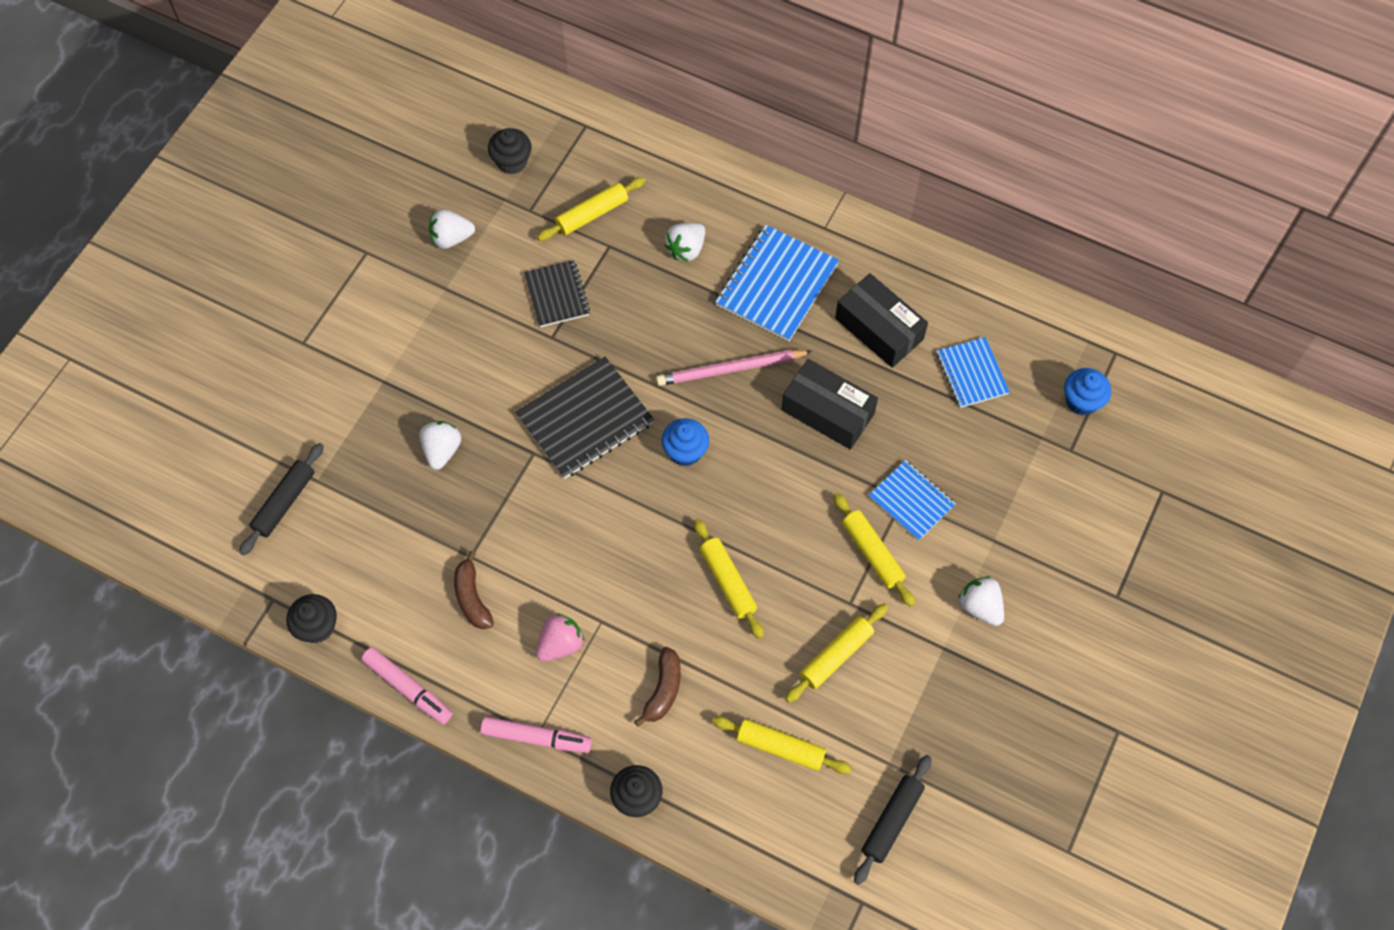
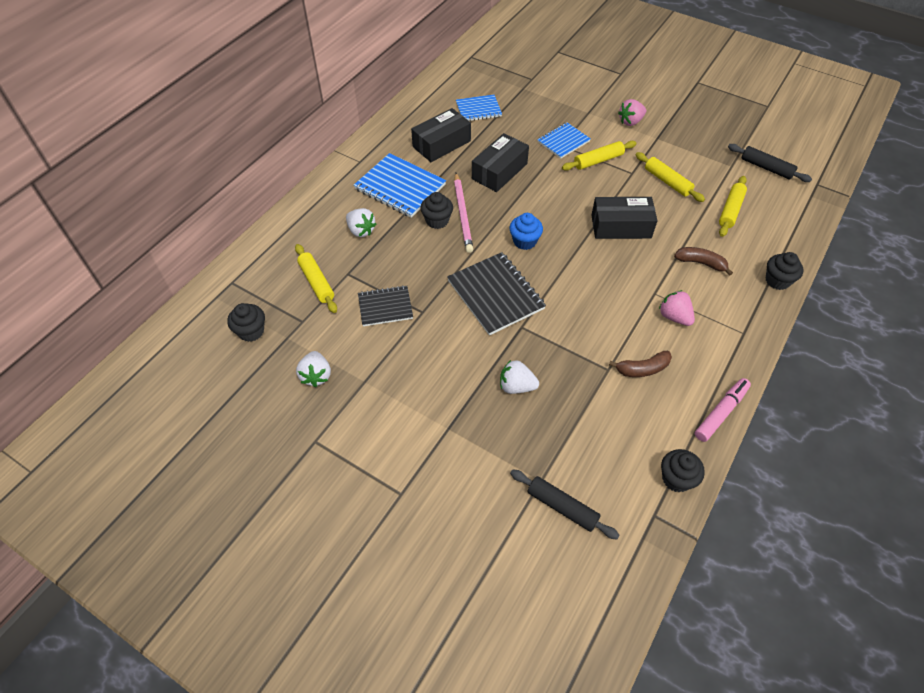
camera: 85 degrees left, 10 degrees down
pink marker [480,717,592,753] -> none
yellow rolling pin [694,519,764,639] -> black box [591,197,657,239]
white strawberry [958,576,1004,626] -> pink strawberry [618,99,646,126]
blue cupcake [1064,368,1111,415] -> none
none -> black cupcake [420,192,453,229]

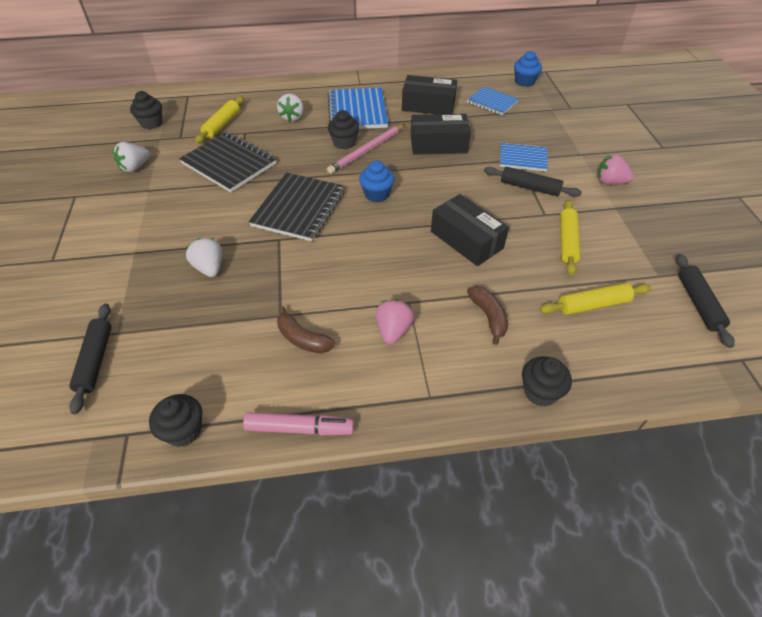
camera: 50 degrees right, 5 degrees down
black notebook [358,285,413,326] -> black notebook [179,132,277,192], size x1.63
yellow rolling pin [562,141,637,171] -> black rolling pin [484,167,582,197]
none -> blue cupcake [514,51,542,87]

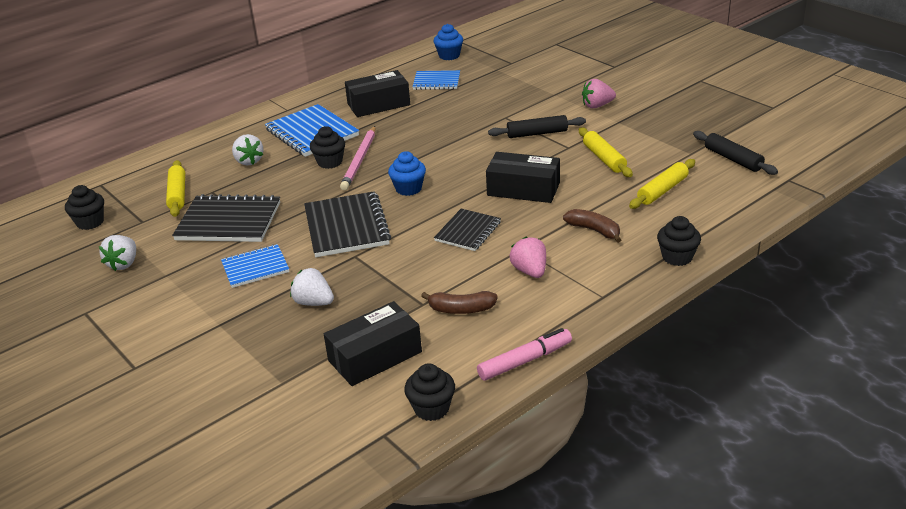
camera: 30 degrees left, 15 degrees down
black rolling pin [69,303,111,414] -> none
black box [411,114,471,154] -> black box moved to [324,301,422,386]
blue notebook [500,142,548,171] -> blue notebook moved to [221,244,289,288]
none -> black notebook [434,209,501,251]

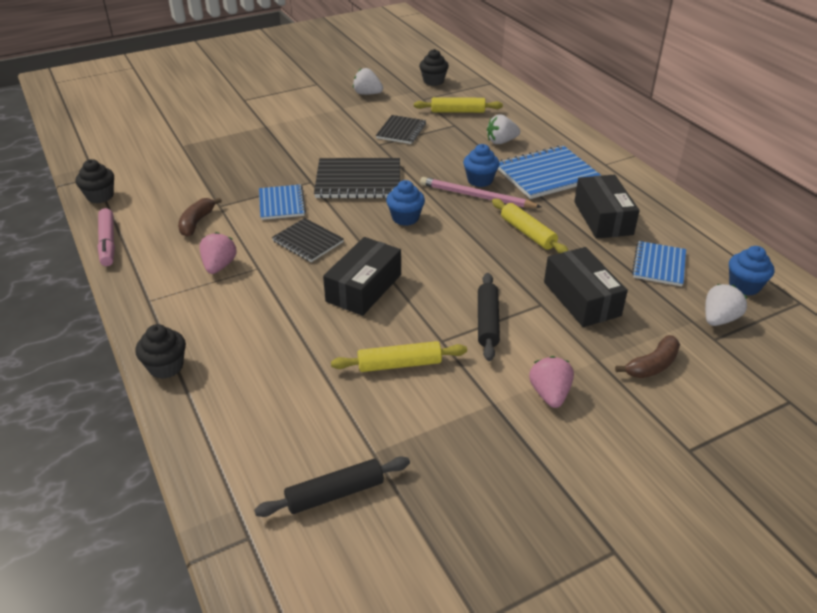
camera: 100 degrees right, 5 degrees up
black notebook [172,194,280,242] -> black notebook [376,115,426,144], size x0.61
blue notebook [221,244,289,288] -> blue notebook moved to [259,184,306,220]
white strawberry [290,268,334,306] -> white strawberry moved to [705,284,748,326]
black cupcake [310,126,345,169] -> blue cupcake [463,144,500,187]
black box [324,301,422,386] -> black box moved to [544,247,628,327]
pink strawberry [510,237,546,278] -> pink strawberry turned 75 degrees counterclockwise [199,232,237,274]
brown banana [563,209,621,243] -> brown banana moved to [615,335,680,378]
yellow rolling pin [629,159,695,209] -> yellow rolling pin moved to [492,199,569,253]

